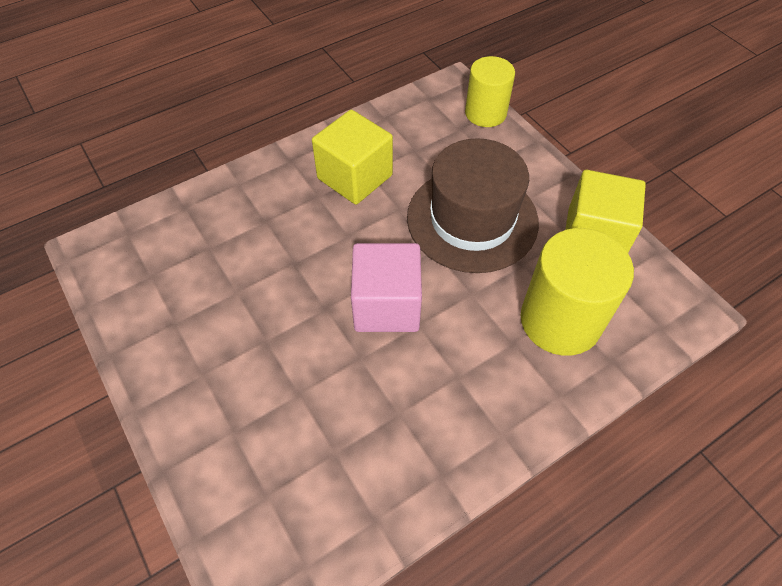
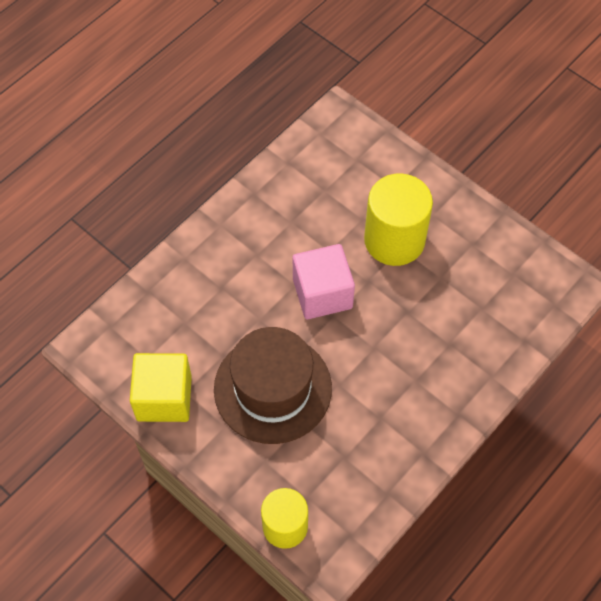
camera: 165 degrees right, 5 degrees up
yellow cube [312,110,393,205] -> none
yellow cylinder [521,228,634,356] -> yellow cylinder moved to [364,173,433,266]

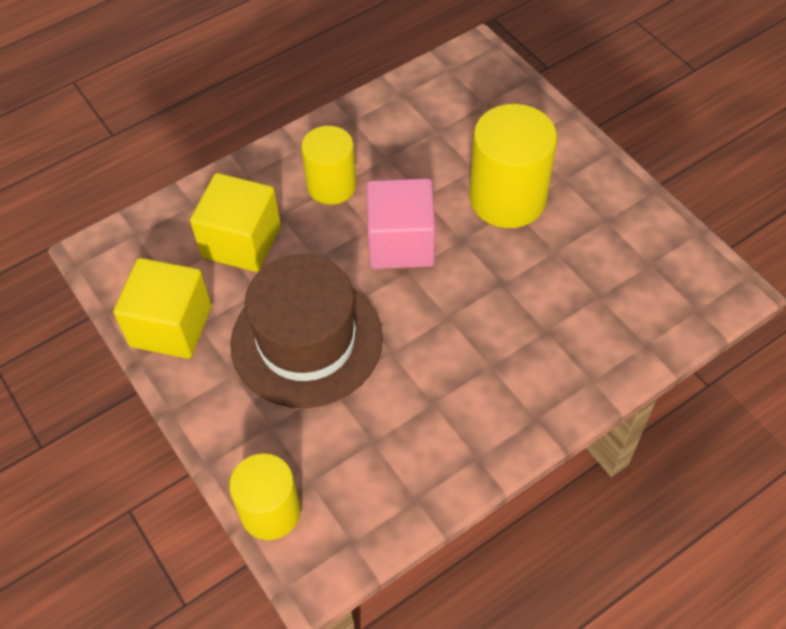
camera: 15 degrees right, 5 degrees down
none -> yellow cube [190,173,281,272]
none -> yellow cylinder [301,126,357,205]

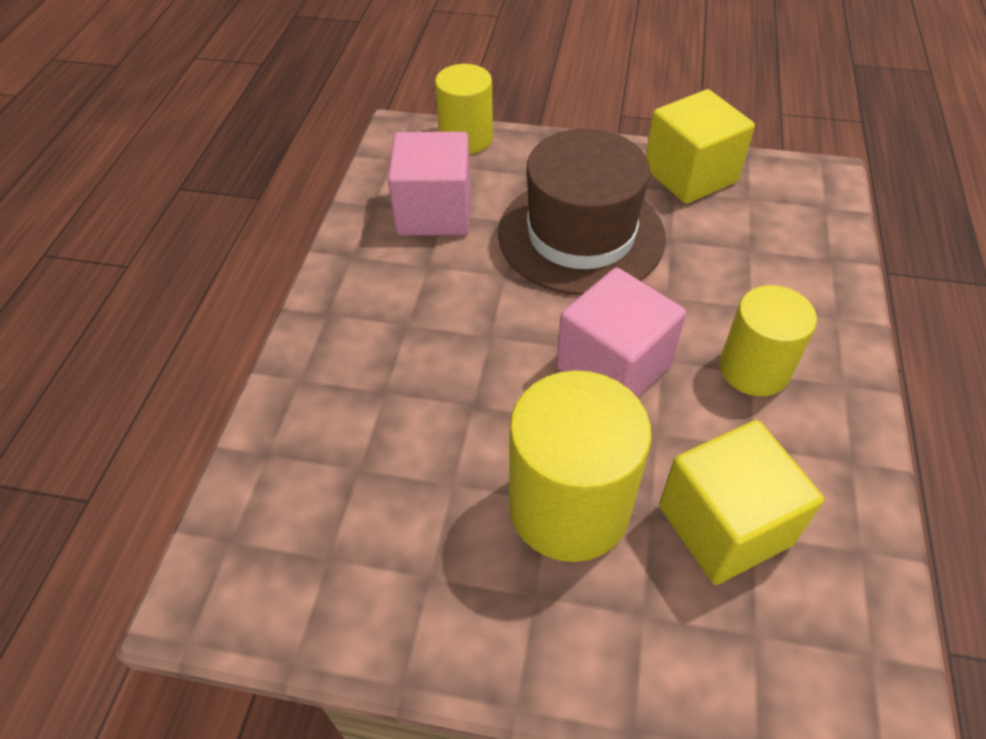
camera: 135 degrees right, 5 degrees down
yellow cube [190,173,281,272] -> yellow cube moved to [659,420,824,585]
none -> pink cube [388,132,471,236]

